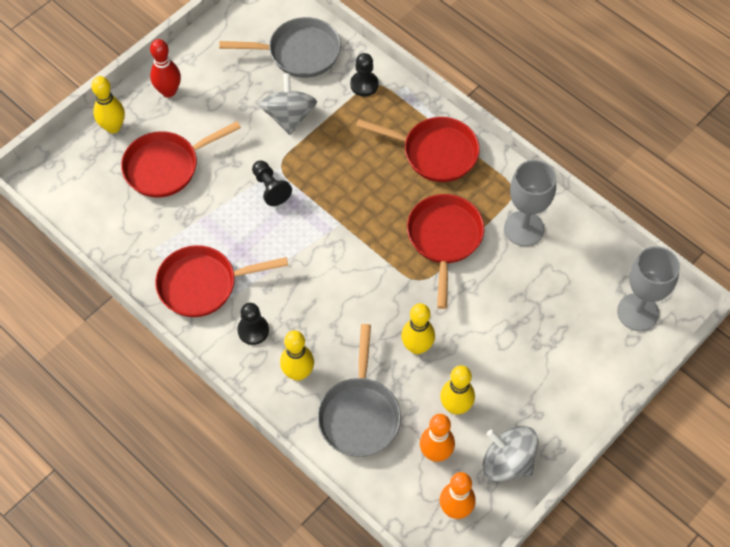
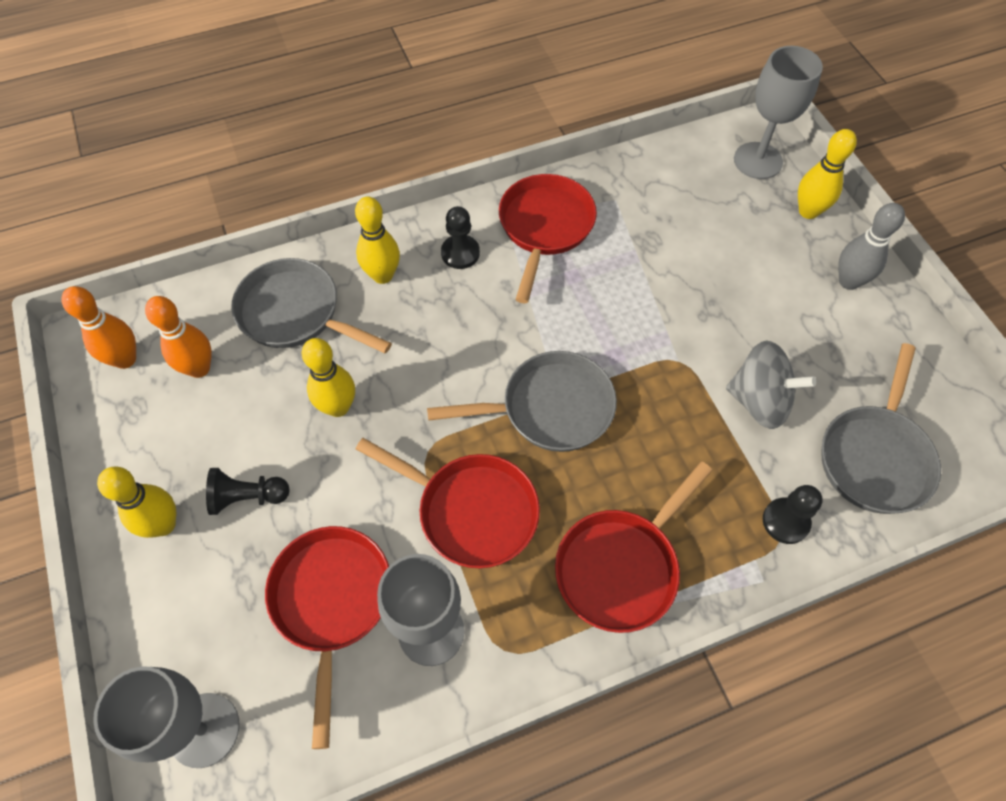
camera: 115 degrees right, 0 degrees up
red pan [121,121,241,198] -> red pan moved to [265,526,389,749]
red bowling pin [150,39,181,97] -> grey bowling pin [838,203,905,290]
black pawn [252,160,292,206] -> black pawn moved to [206,468,290,515]
yellow bowling pin [440,365,475,415] -> yellow bowling pin moved to [97,466,176,538]
grey spinning top [483,426,538,481] -> none
none -> grey pan [427,351,617,452]
none -> grey goblet [734,46,823,179]

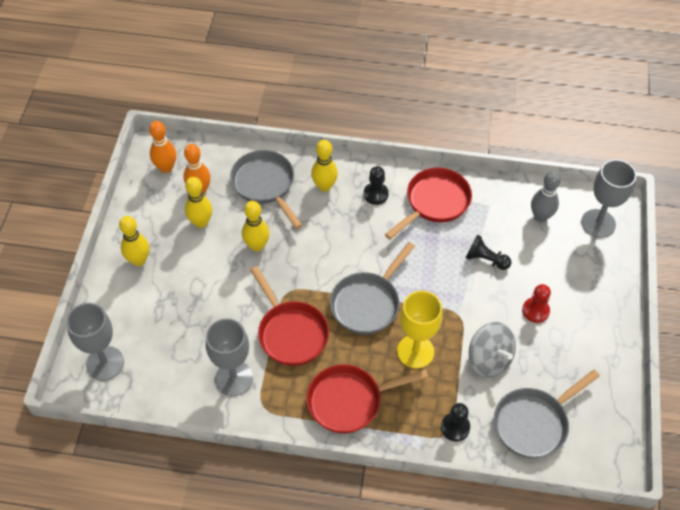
camera: 30 degrees right, 5 degrees down
black pawn [206,468,290,515] -> black pawn moved to [466,234,511,270]
red pan [265,526,389,749] -> none
grey pan [427,351,617,452] -> grey pan turned 105 degrees clockwise [330,242,415,335]
yellow bowling pin [798,129,857,219] -> yellow bowling pin moved to [185,177,212,228]
grey bowling pin [838,203,905,290] -> grey bowling pin moved to [531,171,561,222]
none -> yellow goblet [397,291,443,369]
none -> red pawn [522,284,551,323]

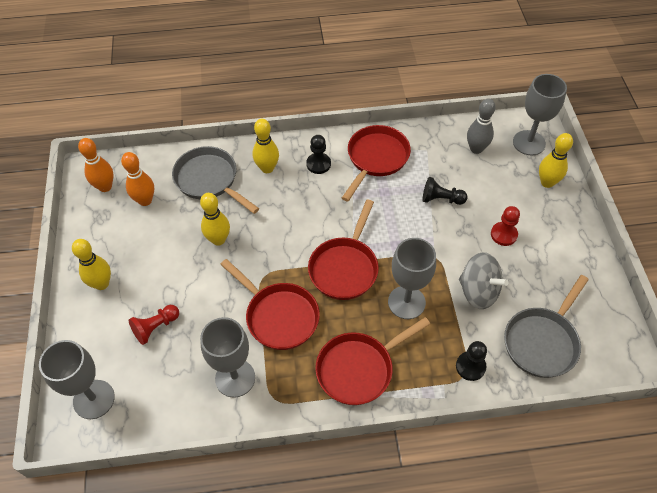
camera: 15 degrees left, 0 degrees up
yellow bowling pin [185,177,212,228] -> yellow bowling pin moved to [539,133,573,188]
grey pan [330,242,415,335] -> red pan [308,199,379,300]
yellow goblet [397,291,443,369] -> grey goblet [388,238,436,319]
none -> red pawn [129,305,179,345]

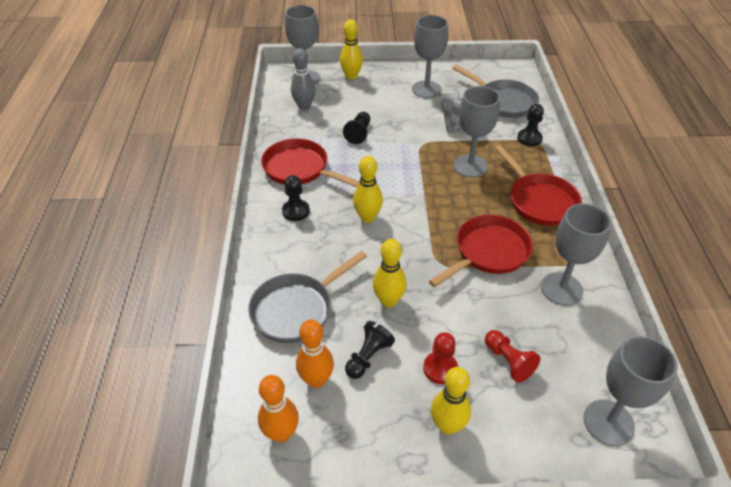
camera: 85 degrees left, 10 degrees down
yellow bowling pin [253,119,279,173] -> yellow bowling pin moved to [353,156,383,223]
red pan [308,199,379,300] -> none
red pawn [491,206,520,246] -> red pawn moved to [423,332,458,384]
none -> black pawn [345,321,395,379]
none -> grey goblet [412,15,448,98]

